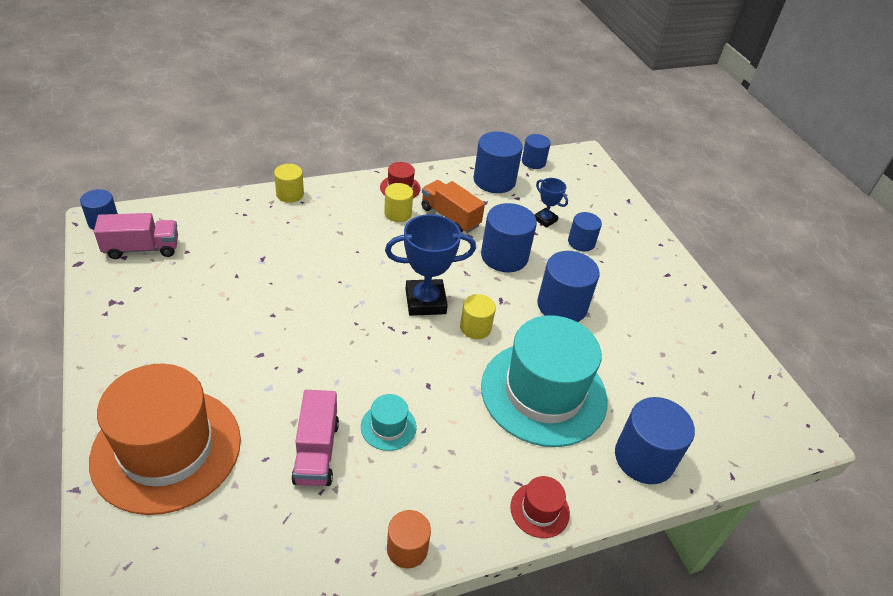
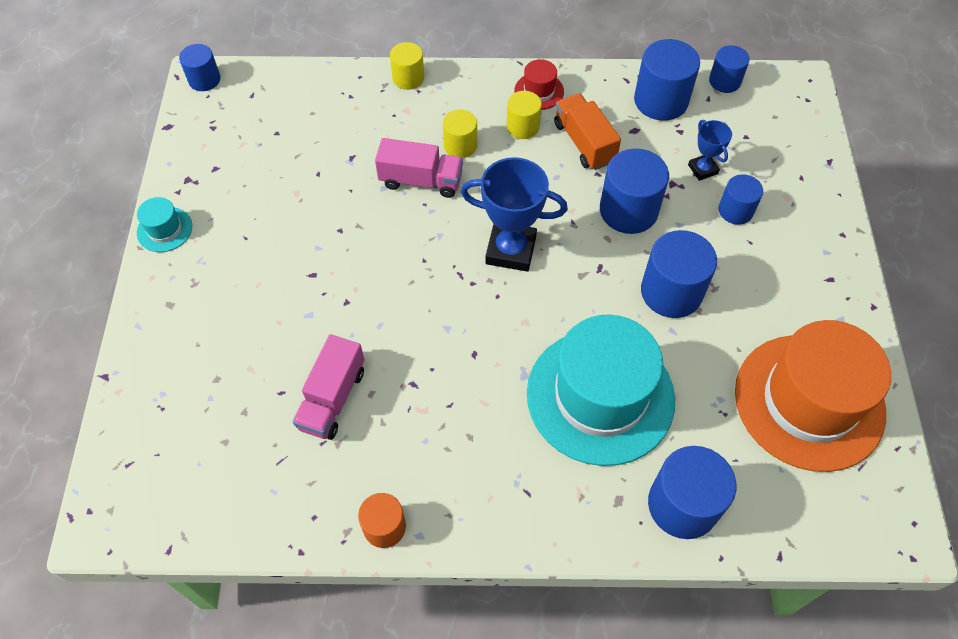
camera: 25 degrees right, 15 degrees up
orange hat [89,364,241,515] -> orange hat moved to [735,320,891,472]
pink truck [94,213,178,259] -> pink truck moved to [375,138,463,198]
turquoise hat [361,394,417,451] -> turquoise hat moved to [137,197,192,252]
yellow cylinder [460,294,496,339] -> yellow cylinder moved to [443,109,477,158]
red hat [510,476,570,538] -> none

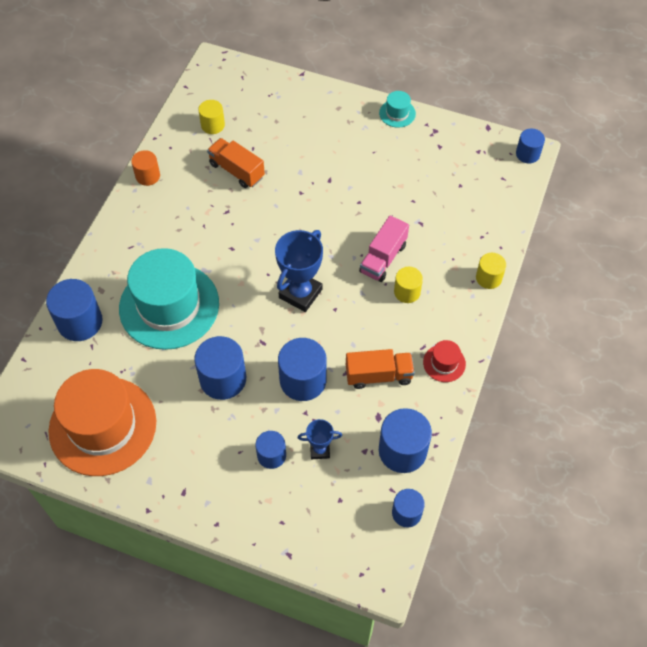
camera: 110 degrees right, 0 degrees up
pink truck [293,334,364,440] -> orange truck [207,138,265,188]
yellow cylinder [507,91,542,139] -> yellow cylinder moved to [198,100,225,134]

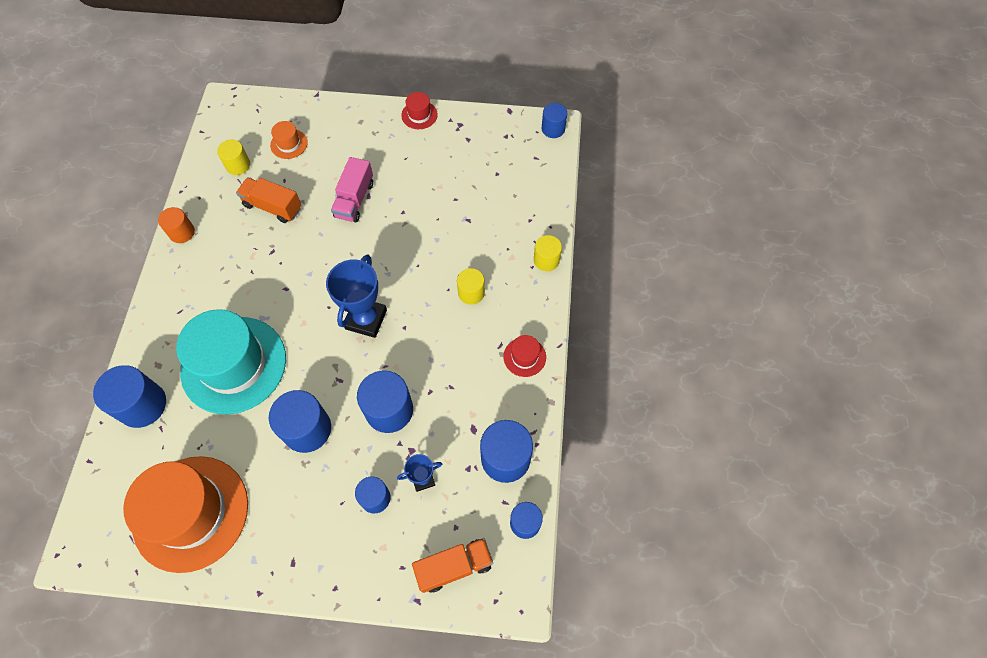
camera: 15 degrees left, 5 degrees up
orange truck [346,349,415,389] -> orange truck moved to [412,538,493,593]
pink truck [359,216,409,282] -> pink truck moved to [331,157,373,222]
turquoise hat [379,91,416,128] -> red hat [401,92,438,129]
none -> orange hat [270,121,308,159]

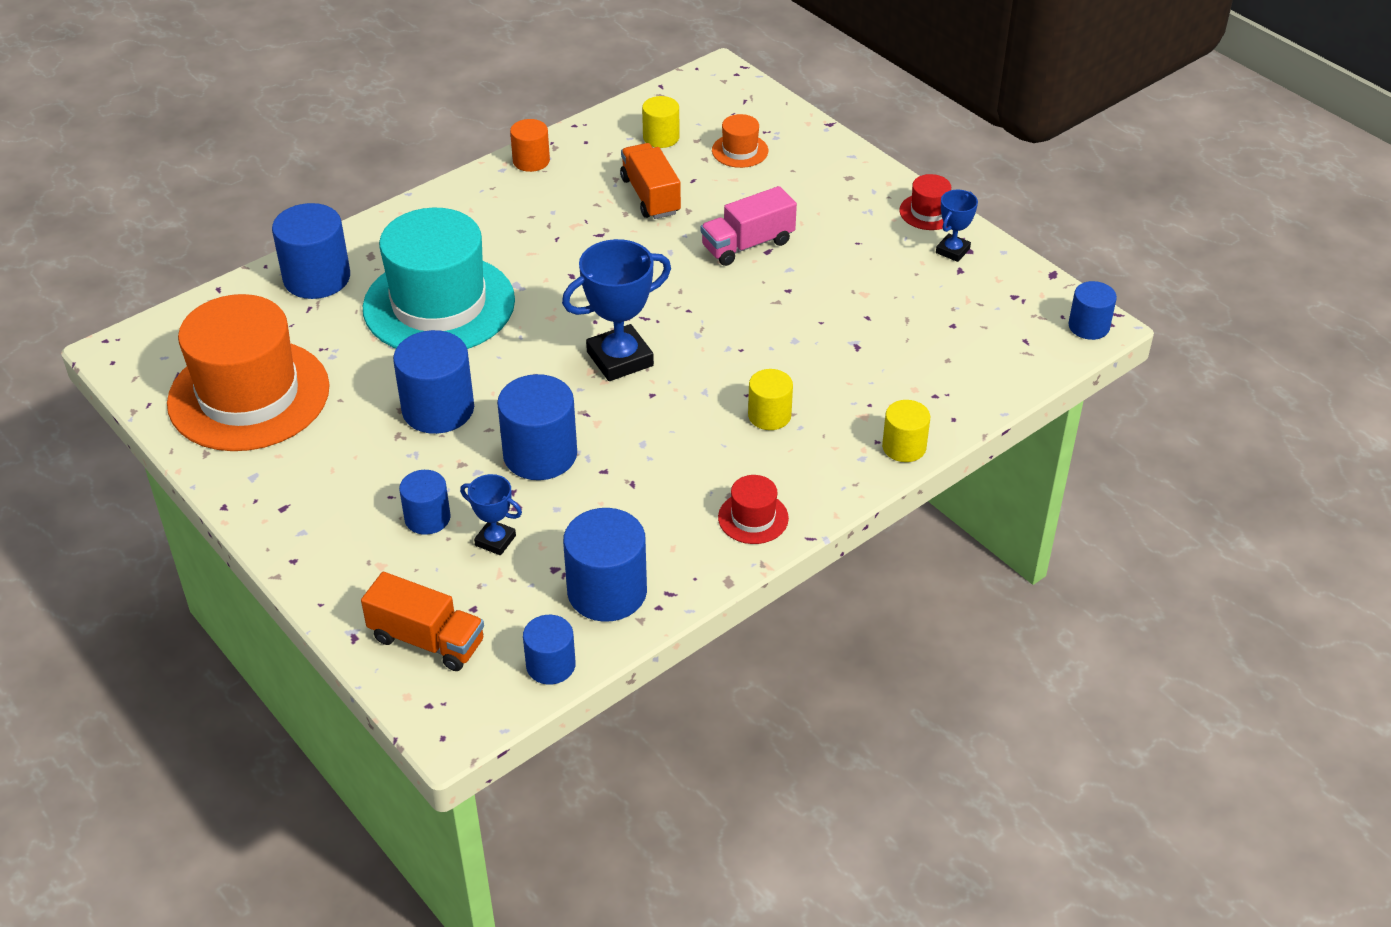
camera: 45 degrees right, 20 degrees down
none -> blue trophy [936,190,978,262]

